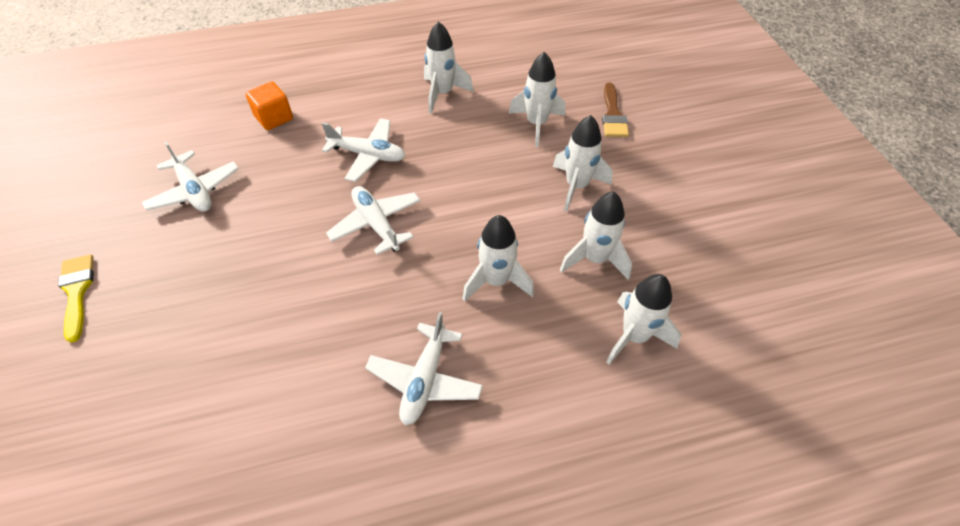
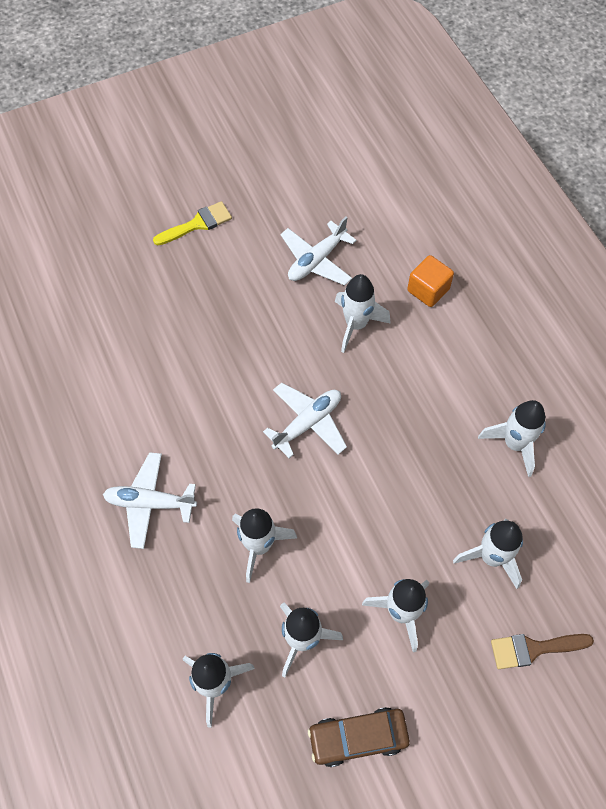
camera: 80 degrees right, 10 degrees up
white plane [322,118,405,182] -> none
none -> brown car [308,707,410,767]
none -> white rocket [335,274,391,353]

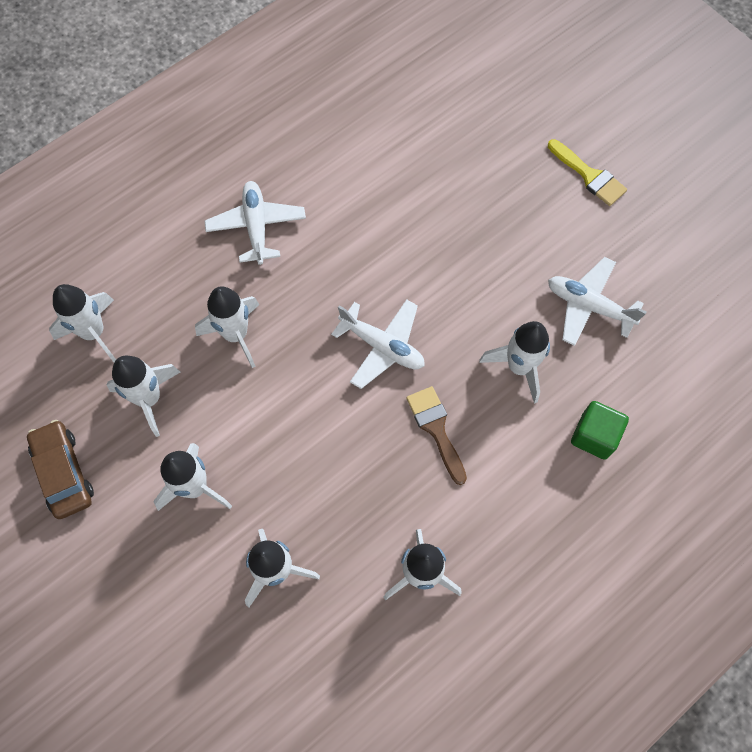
camera: 75 degrees right, 5 degrees up
orange cube [407,255,454,307] -> green cube [571,401,629,460]
brown brush [491,634,594,669] -> brown brush moved to [406,386,467,485]

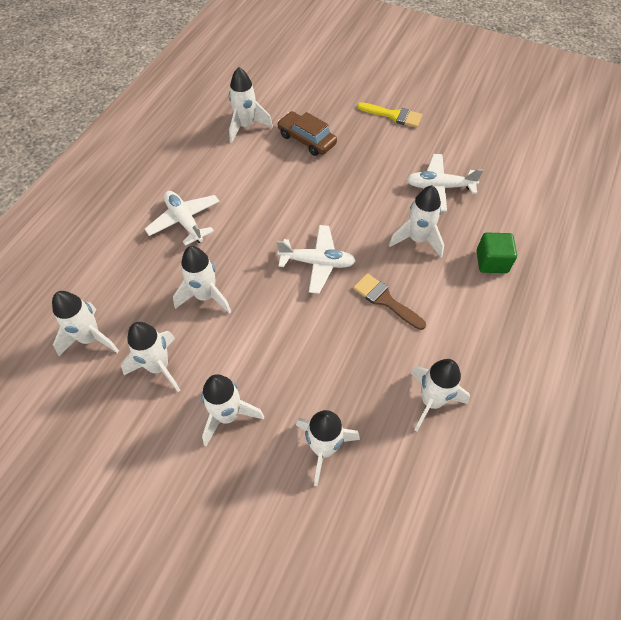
camera: 25 degrees left, 10 degrees down
brown car [27,420,94,519] -> brown car moved to [277,111,337,156]
none -> white rocket [229,67,273,143]

